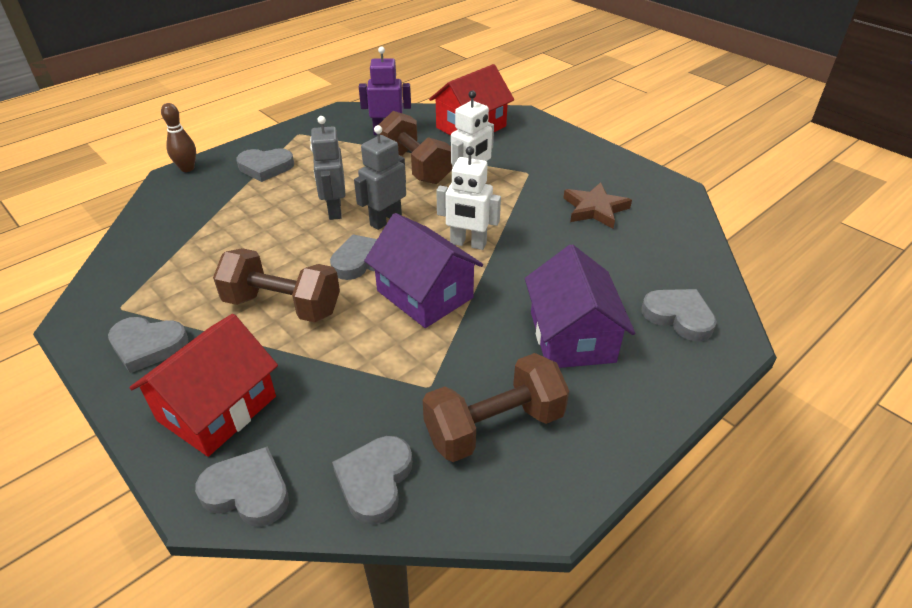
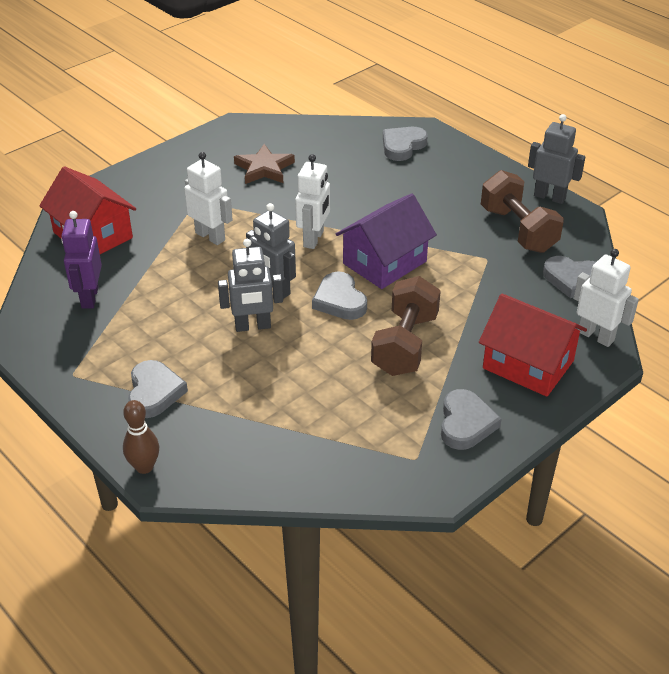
camera: 90 degrees left, 0 degrees up
grey heart [195,446,289,527] -> white robot [574,249,639,347]
brown dumbbell [379,111,453,184] -> none
purple house [525,244,635,368] -> none
none -> grey robot [528,114,585,204]

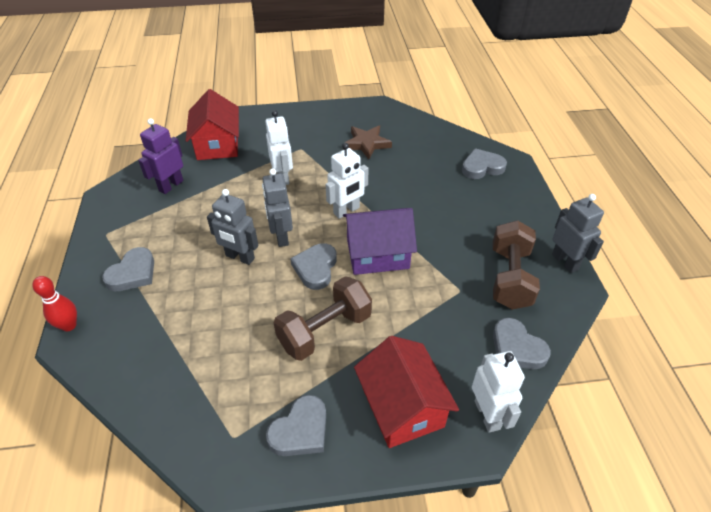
camera: 35 degrees right, 5 degrees up
brown bowling pin [123,400,159,474] -> red bowling pin [32,276,77,331]

